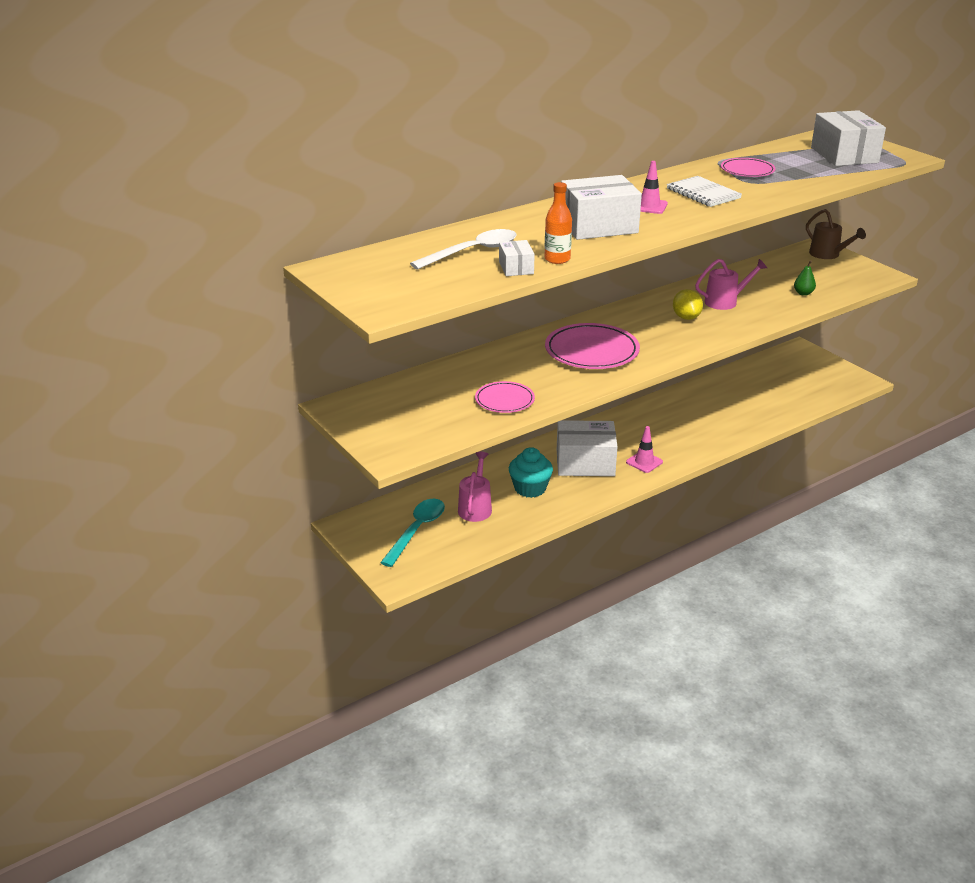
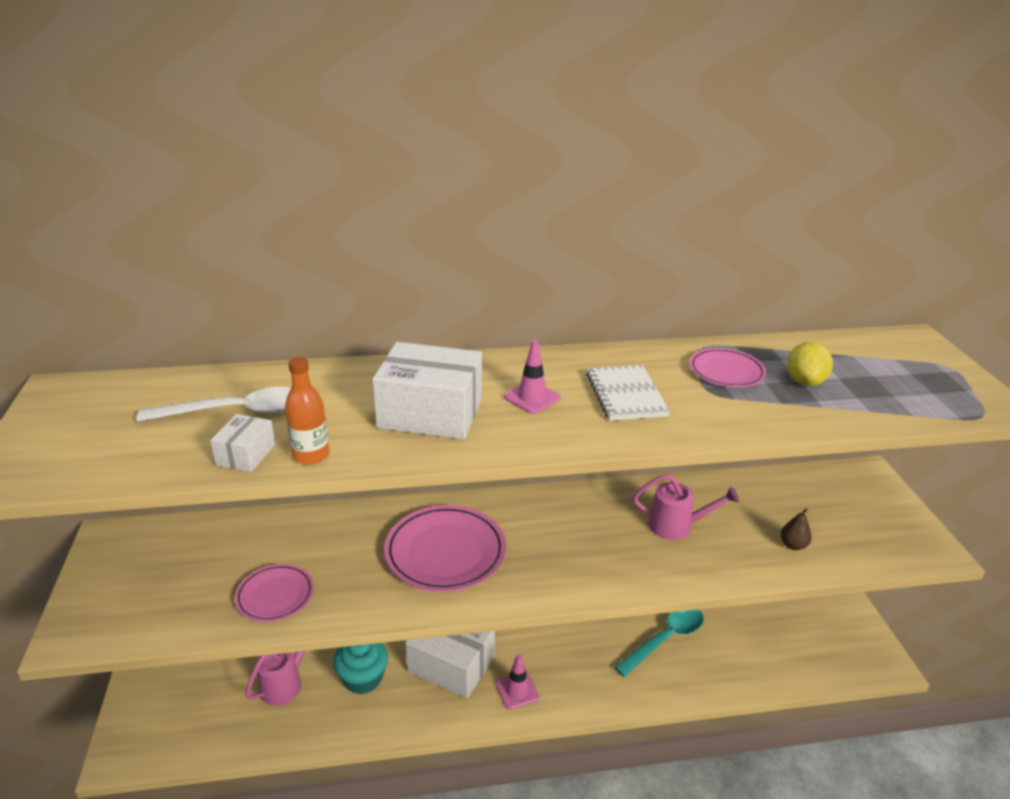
camera: 25 degrees right, 0 degrees up
turquoise spoon [380,499,445,567] -> turquoise spoon moved to [614,609,704,677]
yellow lemon [673,289,703,320] -> yellow lemon moved to [787,342,833,386]
green pear [794,260,816,296] -> brown pear [781,508,812,550]
brown watering can [806,209,866,259] -> none
white box [811,110,886,166] -> none

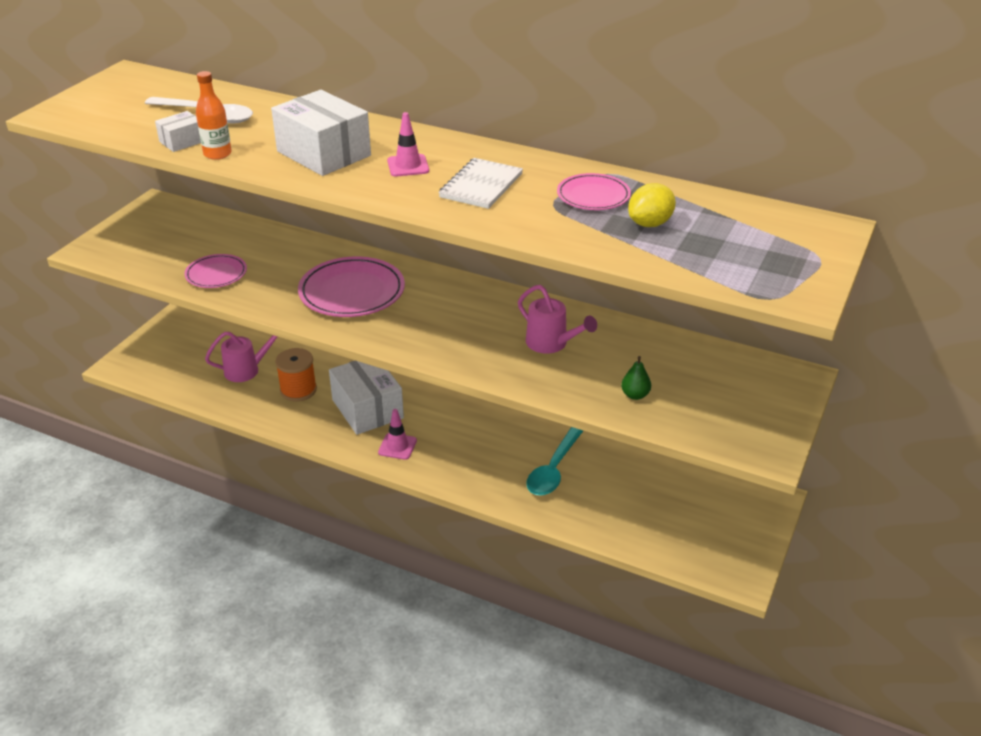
camera: 35 degrees right, 5 degrees up
turquoise cupcake [333,643,388,694] -> orange spool [275,348,317,401]
turquoise spoon [614,609,704,677] -> turquoise spoon turned 120 degrees clockwise [526,427,583,496]
brown pear [781,508,812,550] -> green pear [621,356,651,400]

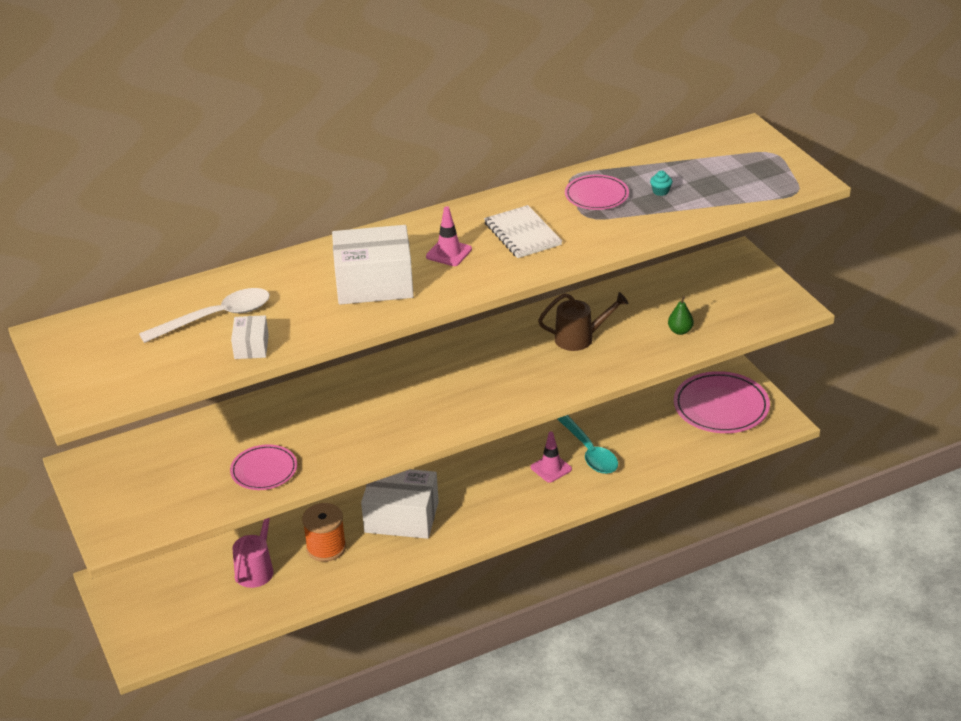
camera: 50 degrees left, 0 degrees up
orange bottle [196,71,232,160] -> none
pink plate [298,257,405,317] -> pink plate moved to [674,371,770,433]
pink traffic cone [378,409,417,460] -> pink traffic cone moved to [531,431,572,483]
pink watering can [518,285,597,354] -> brown watering can [538,292,628,351]
yellow lemon [628,183,676,227] -> turquoise cupcake [650,170,672,196]

